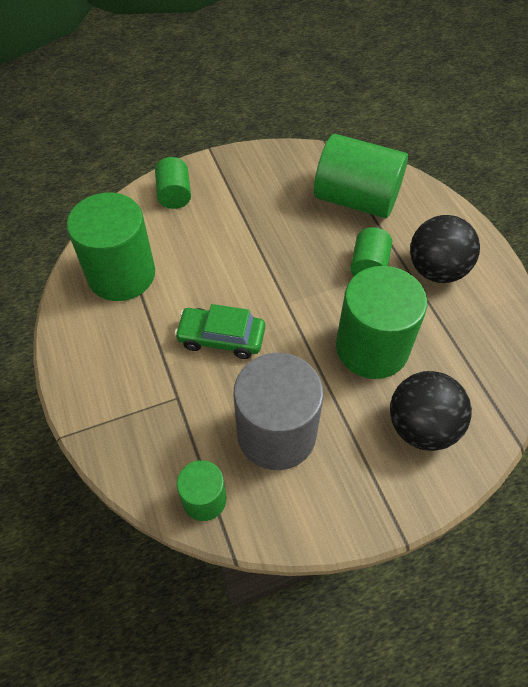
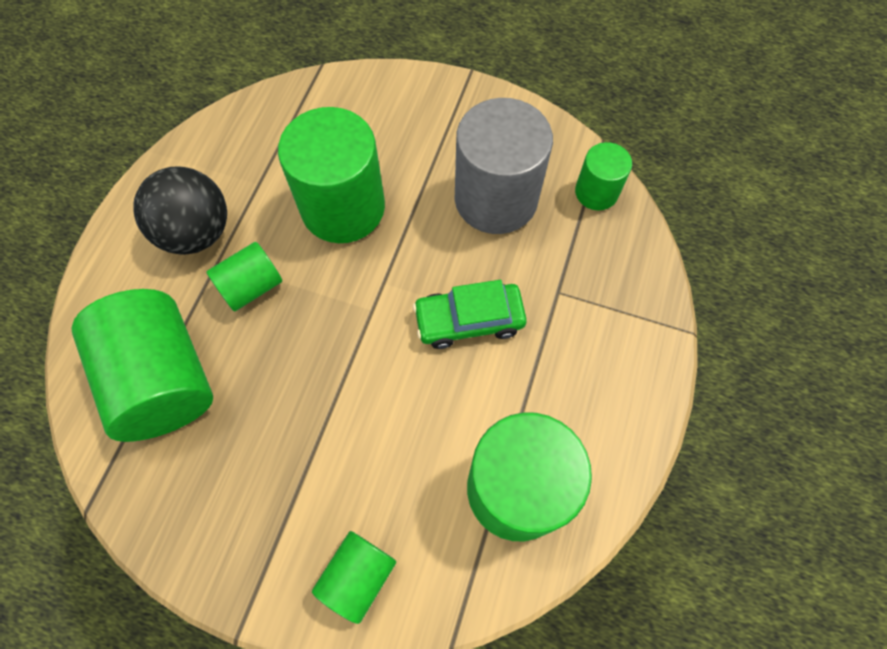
camera: 140 degrees left, 10 degrees up
green car [175,304,265,359] -> green car turned 120 degrees clockwise [413,280,527,349]
black ball [390,371,472,451] -> none

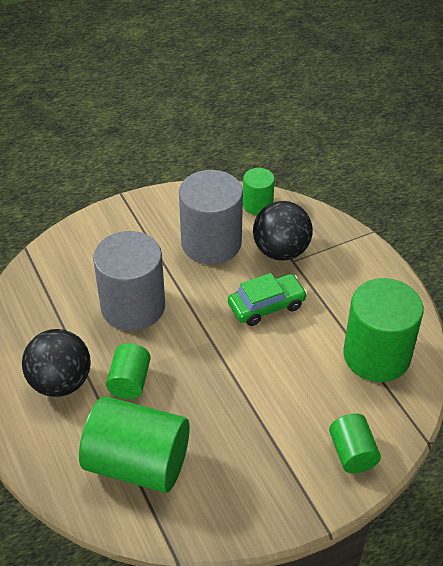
camera: 45 degrees left, 20 degrees down
green cylinder [278,107,385,243] -> grey cylinder [93,231,165,331]
green car [413,280,527,349] -> green car turned 150 degrees counterclockwise [228,273,307,326]
none -> black ball [253,201,313,261]

